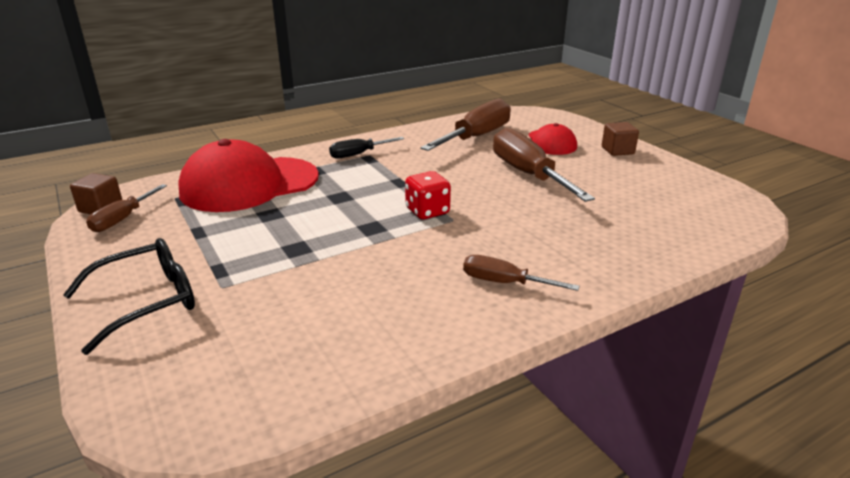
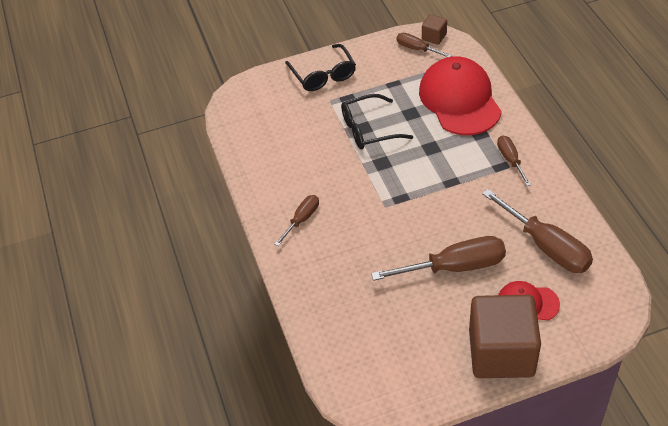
camera: 105 degrees right, 20 degrees up
black screwdriver [329,137,404,159] -> brown screwdriver [497,135,531,186]
red dice [405,171,451,219] -> none
brown cube [602,122,639,156] -> brown cube [469,295,541,378], size x2.36
none -> black glasses [341,94,413,149]

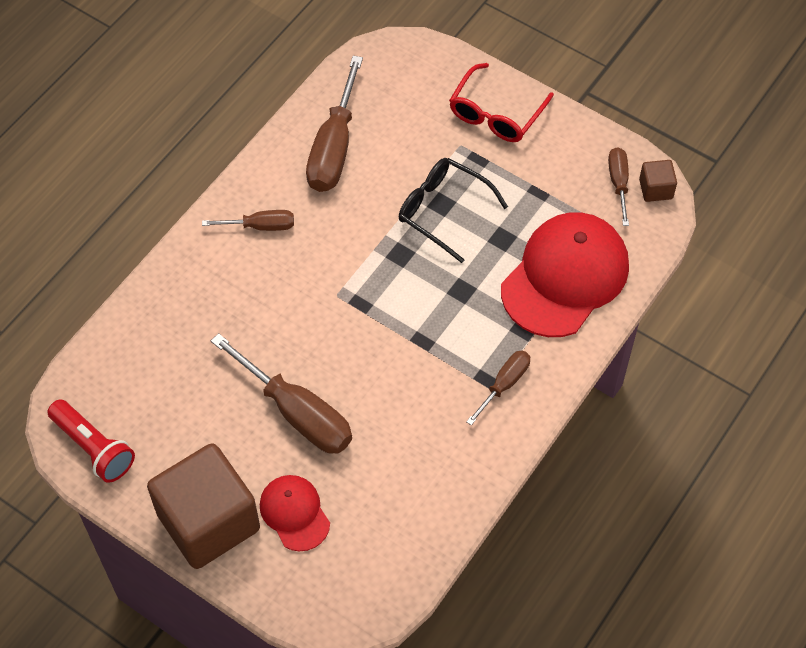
camera: 50 degrees right, 10 degrees up
black glasses [285,44,356,91] -> red glasses [449,63,554,142]
brown screwdriver [482,189,593,273] -> brown screwdriver moved to [306,56,363,192]
none -> red flashlight [47,399,135,483]

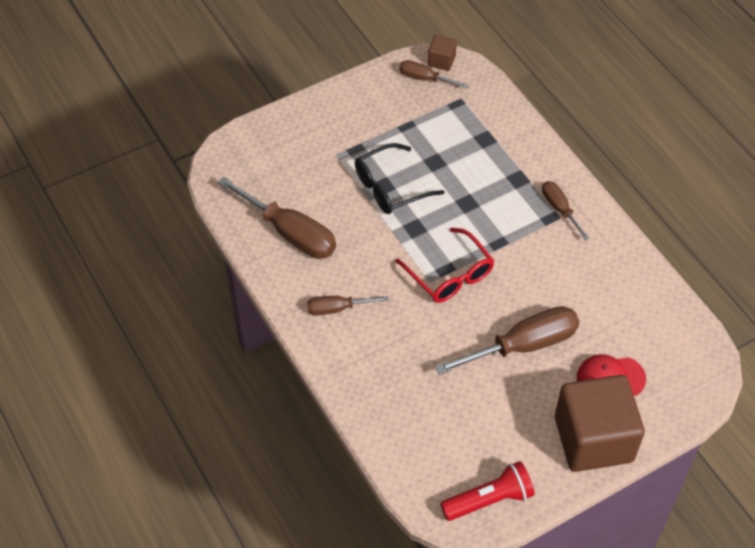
camera: 65 degrees left, 5 degrees down
brown screwdriver [202,210,294,231] -> brown screwdriver turned 120 degrees counterclockwise [307,296,389,315]
red glasses [449,63,554,142] -> red glasses moved to [396,227,495,303]
red cap [501,212,629,337] -> none

